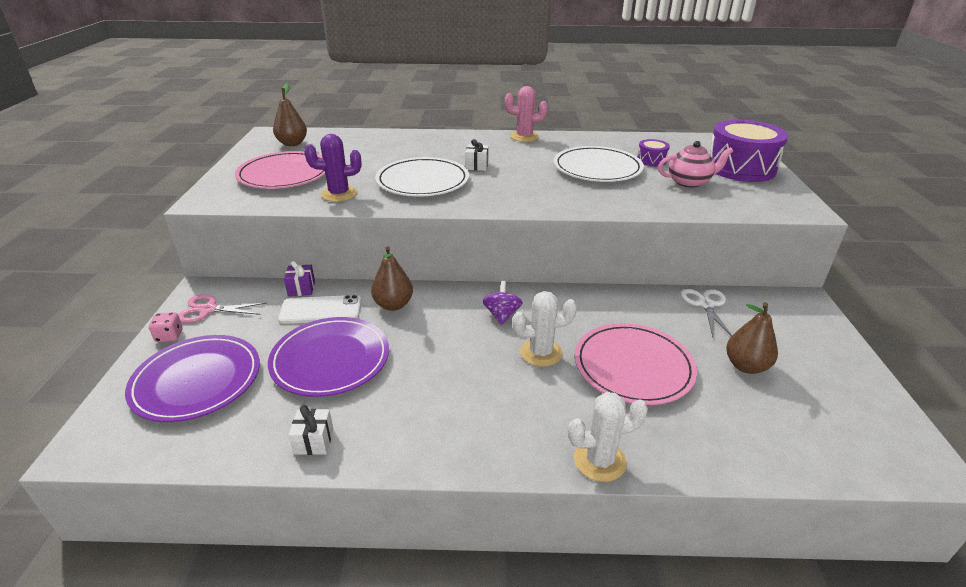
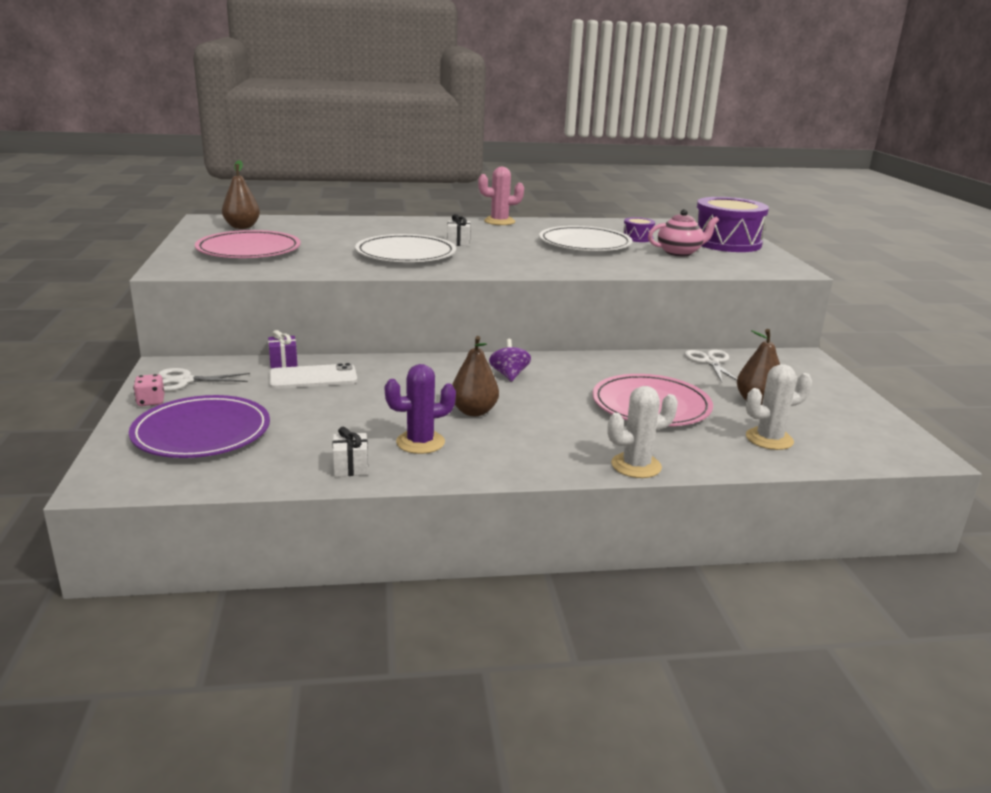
camera: 10 degrees left, 10 degrees down
pink scissors [178,294,267,323] -> white scissors [158,368,250,391]
purple plate [268,317,389,397] -> none
purple cactus [304,134,361,202] -> purple cactus moved to [385,364,456,454]
brown pear [371,246,413,311] -> brown pear moved to [452,336,499,416]
white cactus [512,291,577,367] -> white cactus moved to [746,364,812,450]

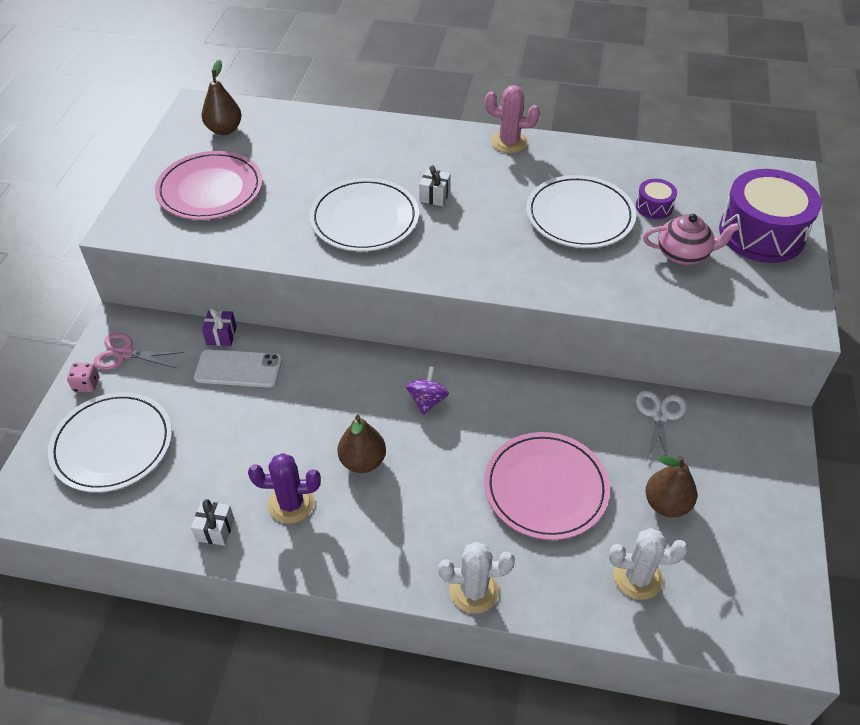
camera: 20 degrees right, 25 degrees up
purple plate [129,395,270,458] -> white plate [48,392,172,493]
white scissors [158,368,250,391] -> pink scissors [94,333,184,370]

